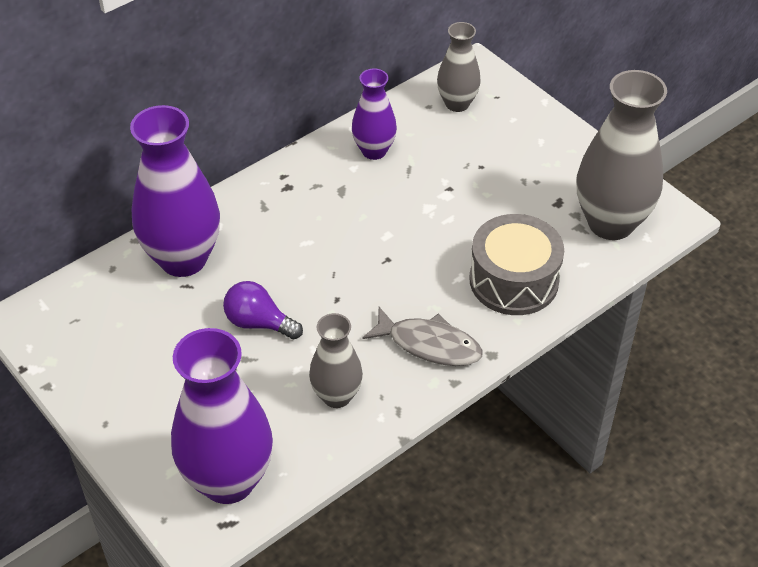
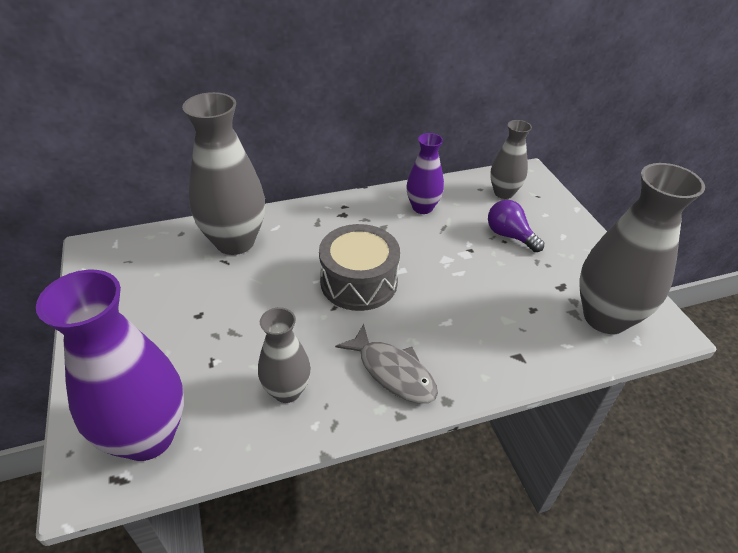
camera: 20 degrees right, 5 degrees down
purple vase [130,105,220,277] -> grey vase [182,92,265,255]
purple light bulb [223,281,303,339] -> purple light bulb moved to [488,200,544,252]
grey drum [470,214,564,315] -> grey drum moved to [319,224,400,311]

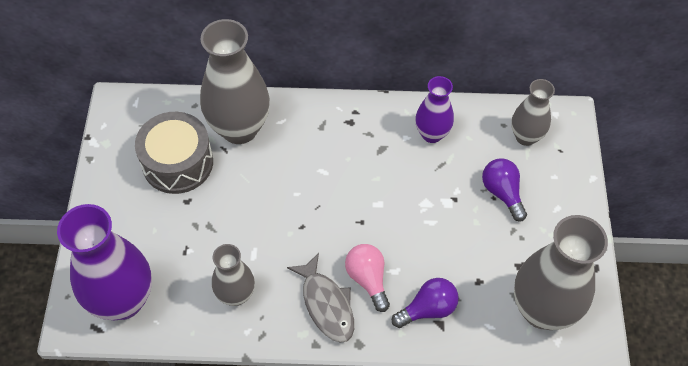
camera: 20 degrees right, 15 degrees up
grey drum [319,224,400,311] -> grey drum moved to [135,112,213,194]
none -> pink light bulb [345,244,390,312]
none -> purple light bulb [392,278,459,328]

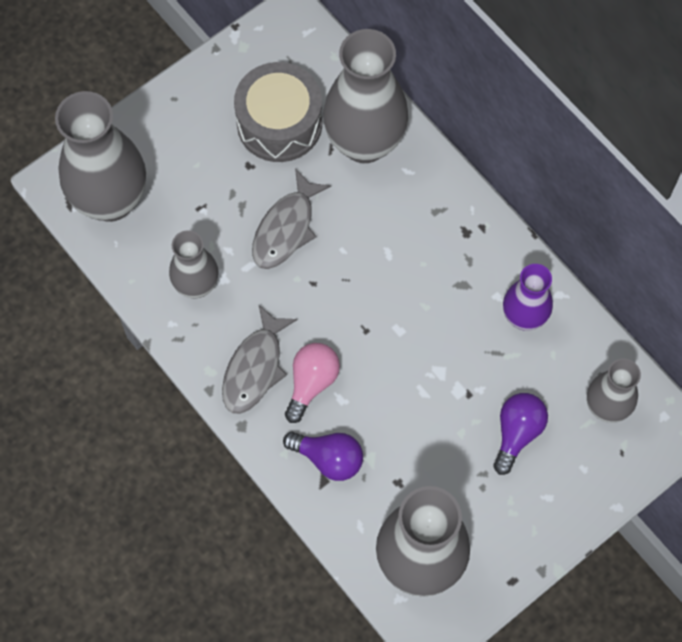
camera: 50 degrees right, 10 degrees up
purple vase [57,204,152,320] -> grey vase [55,91,146,222]
none -> grey fish [252,169,331,269]

